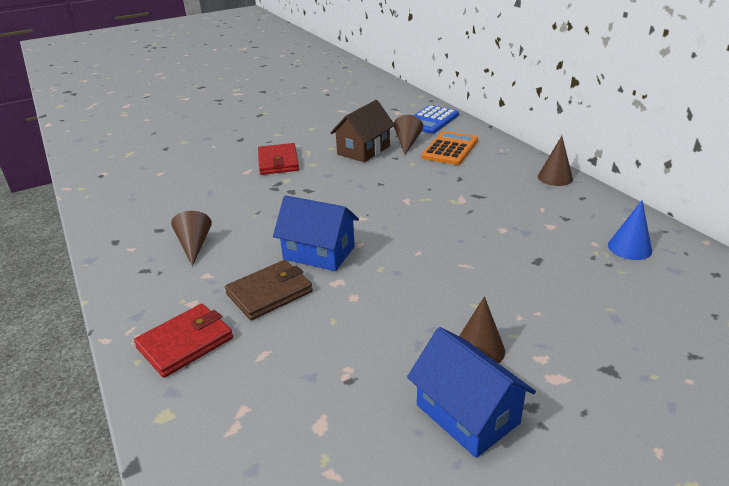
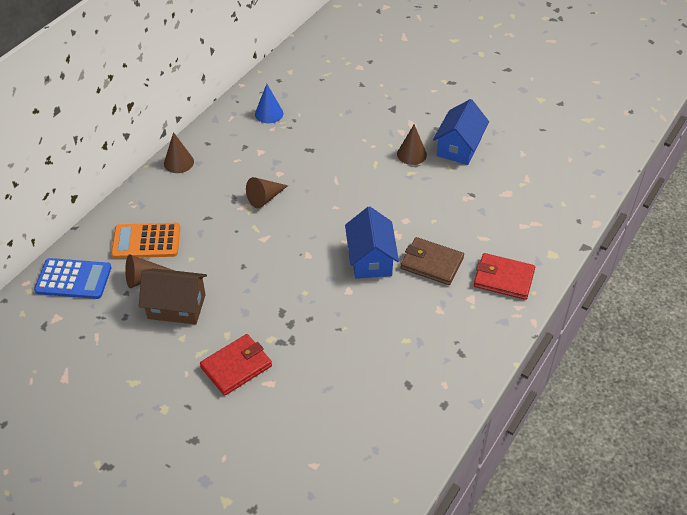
camera: 120 degrees left, 15 degrees up
brown cone [171,211,212,266] -> brown cone moved to [246,177,288,208]

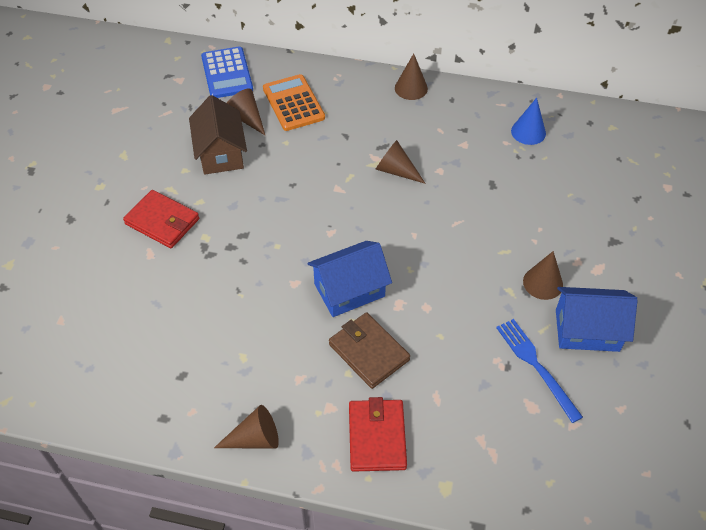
camera: 70 degrees right, 5 degrees up
brown wallet [401,237,464,285] -> brown wallet turned 45 degrees counterclockwise [329,312,410,389]
none -> brown cone [214,405,279,449]
none -> blue fork [496,319,583,423]

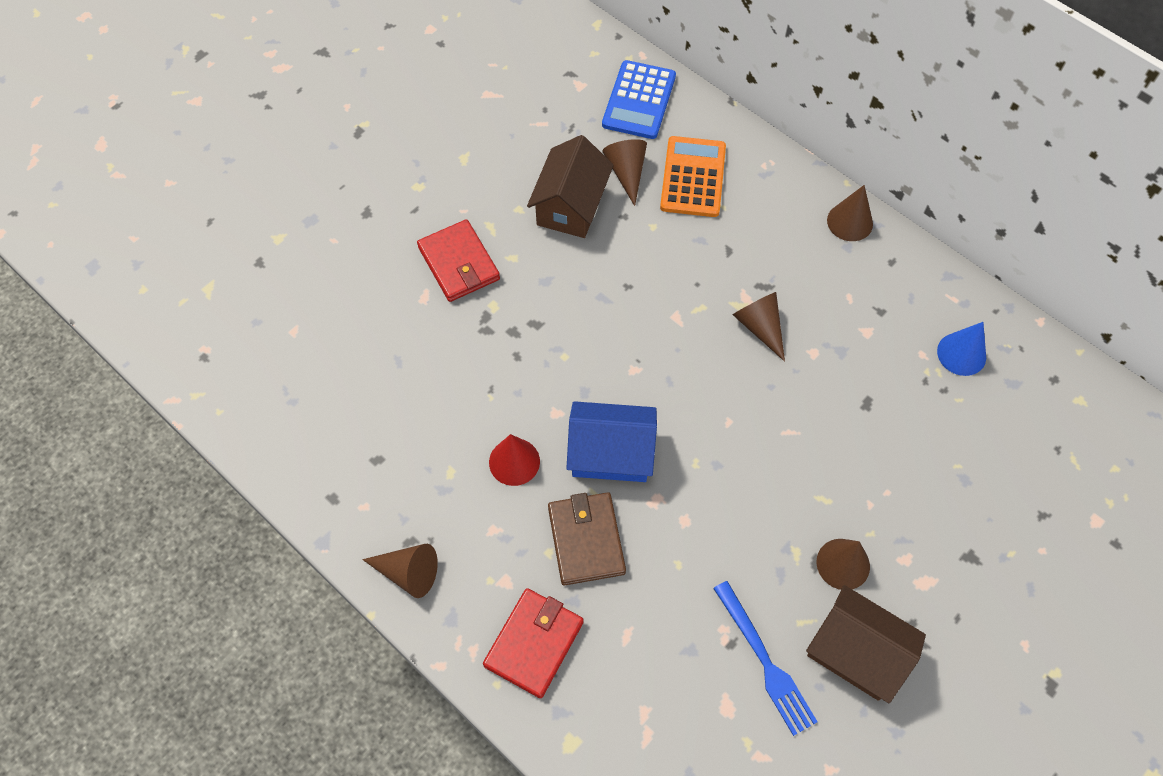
camera: 30 degrees right, 10 degrees up
blue fork [496,319,583,423] -> blue fork turned 150 degrees clockwise [713,581,818,736]
blue house [556,287,638,352] -> brown house [806,585,926,703]
none -> red cone [489,434,540,486]

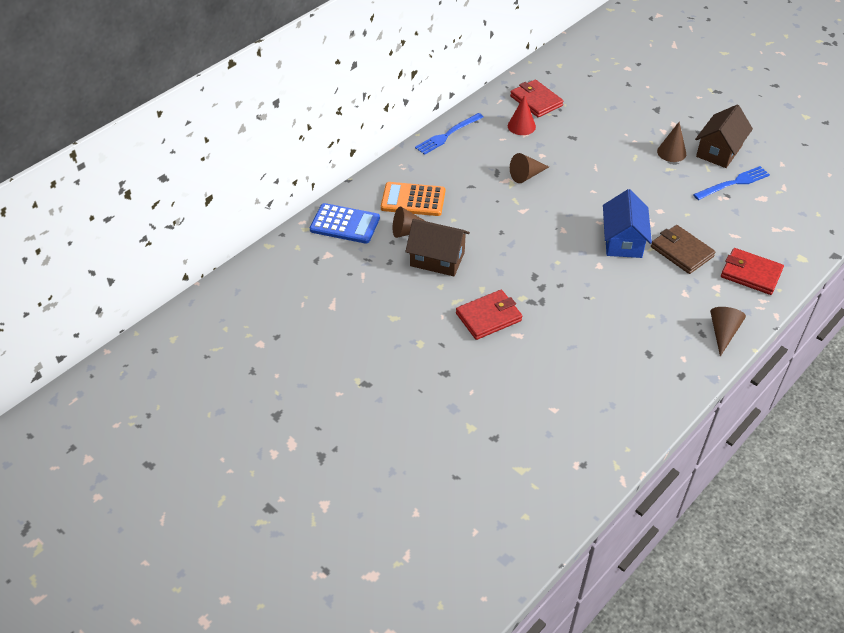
camera: 90 degrees left, 15 degrees down
red cone [489,434,540,486] -> red cone moved to [508,95,536,135]
brown wallet [548,492,626,585] -> brown wallet turned 60 degrees clockwise [651,225,715,274]
brown cone [827,185,873,241] -> blue fork [415,113,483,155]
blue cone [937,322,986,376] -> red wallet [510,79,564,117]

